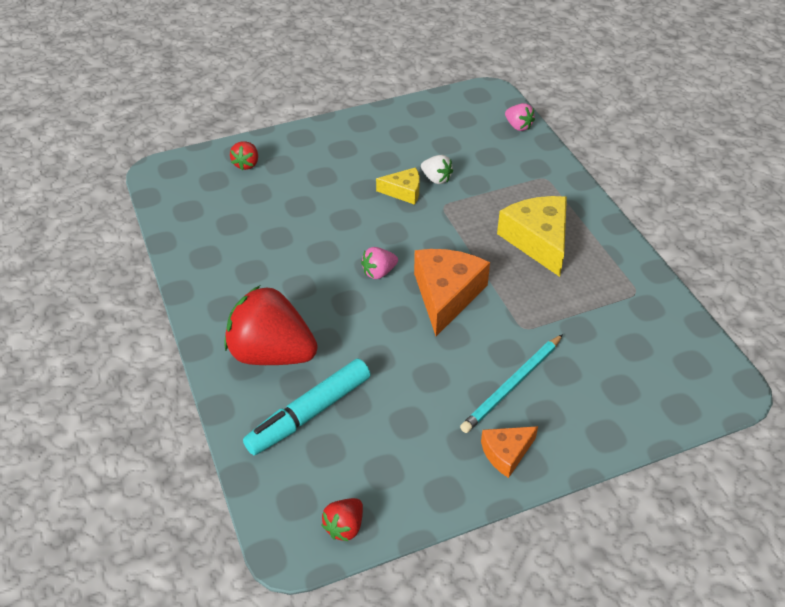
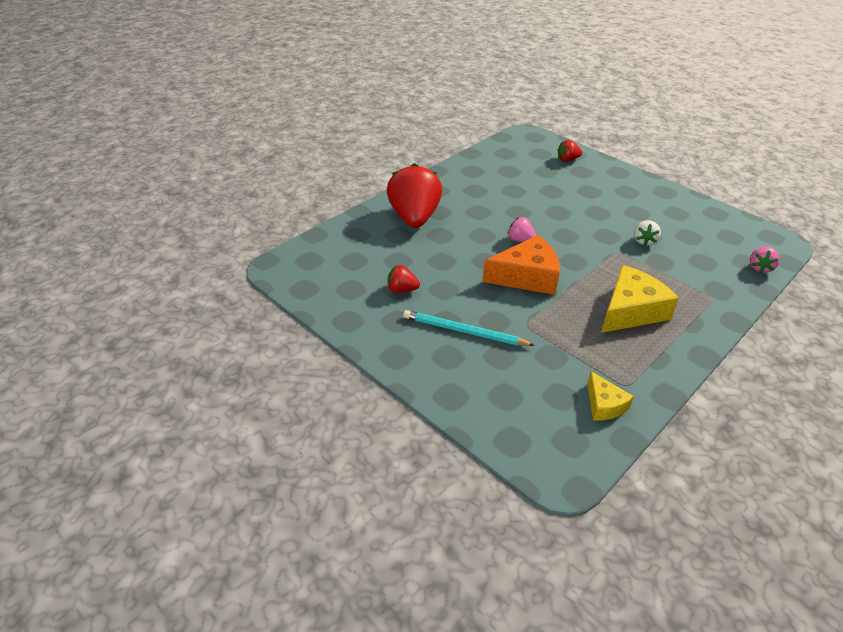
camera: 65 degrees right, 5 degrees down
turquoise marker [243,359,371,455] -> none
red strawberry [321,498,363,541] -> red strawberry moved to [388,265,420,293]
yellow cheese [376,167,420,205] -> yellow cheese moved to [587,371,634,421]
orange cheese [481,426,538,478] -> none

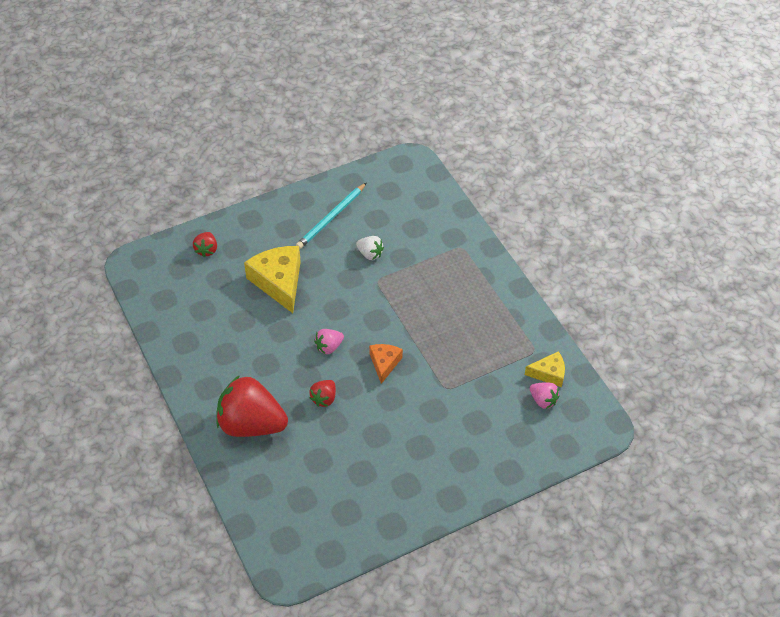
camera: 70 degrees left, 10 degrees up
red strawberry [388,265,420,293] -> red strawberry moved to [309,380,336,407]
turquoise pencil [403,310,535,346] -> turquoise pencil moved to [296,183,366,249]
orange cheese [482,235,560,295] -> orange cheese [369,344,403,384], size x0.55
yellow cheese [601,265,679,333] -> yellow cheese moved to [244,246,301,313]
pink strawberry [750,247,780,273] -> pink strawberry moved to [530,382,560,409]

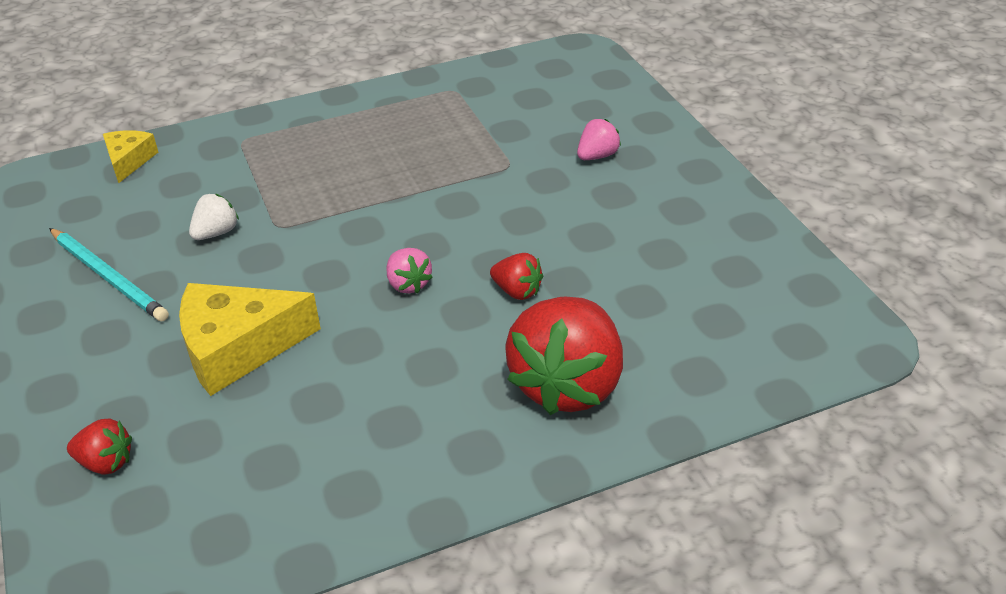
camera: 85 degrees left, 10 degrees down
orange cheese [369,344,403,384] -> none
yellow cheese [525,351,565,387] -> yellow cheese moved to [103,130,158,183]
pink strawberry [530,382,560,409] -> pink strawberry moved to [577,119,621,160]

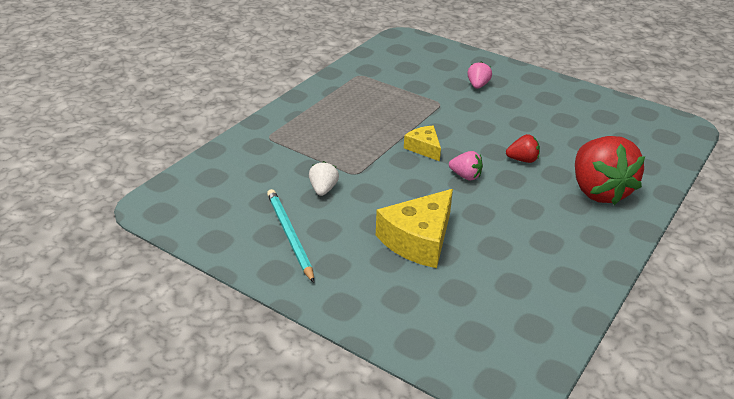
camera: 35 degrees left, 5 degrees down
turquoise pencil [49,228,169,321] -> turquoise pencil turned 120 degrees counterclockwise [267,189,314,283]
red strawberry [67,418,132,474] -> none
yellow cheese [103,130,158,183] -> yellow cheese moved to [404,126,441,161]

